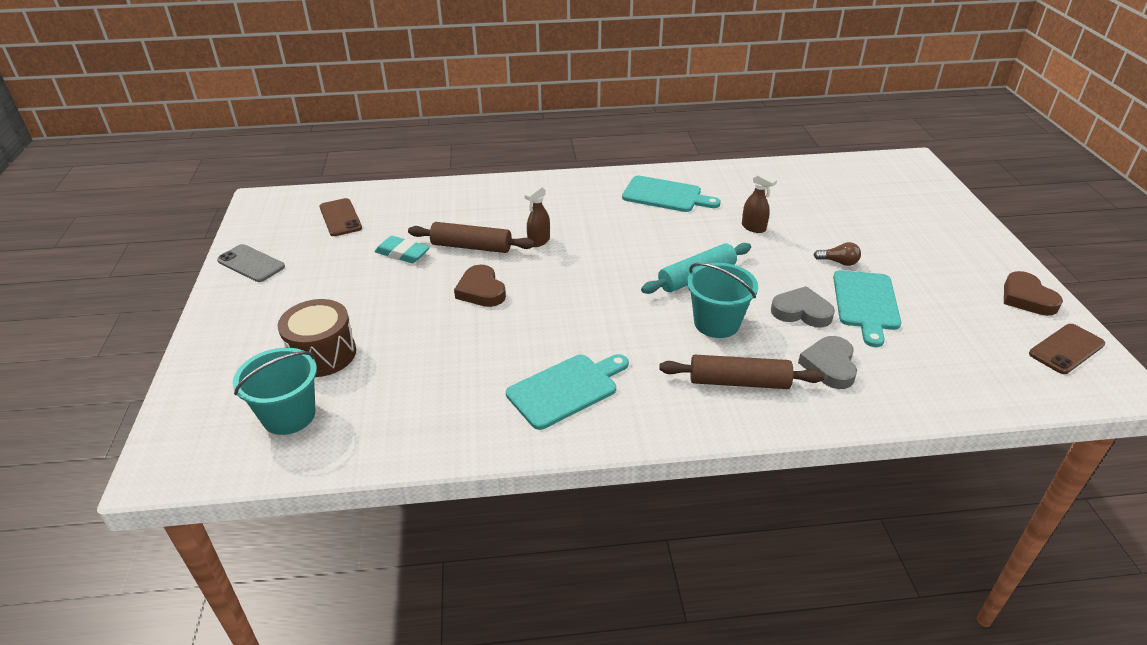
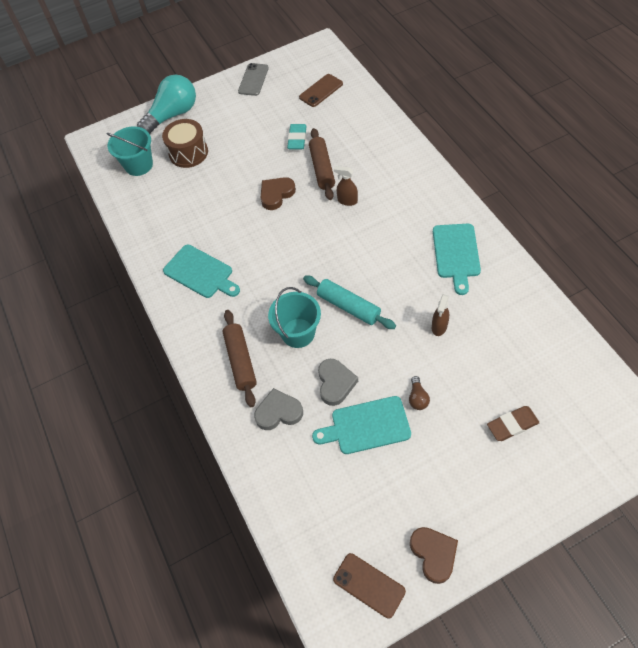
camera: 75 degrees right, 20 degrees up
brown heart [1004,271,1063,316] -> brown heart turned 105 degrees clockwise [410,527,458,584]
none -> turquoise light bulb [137,75,196,134]
none -> brown eraser [487,406,539,441]

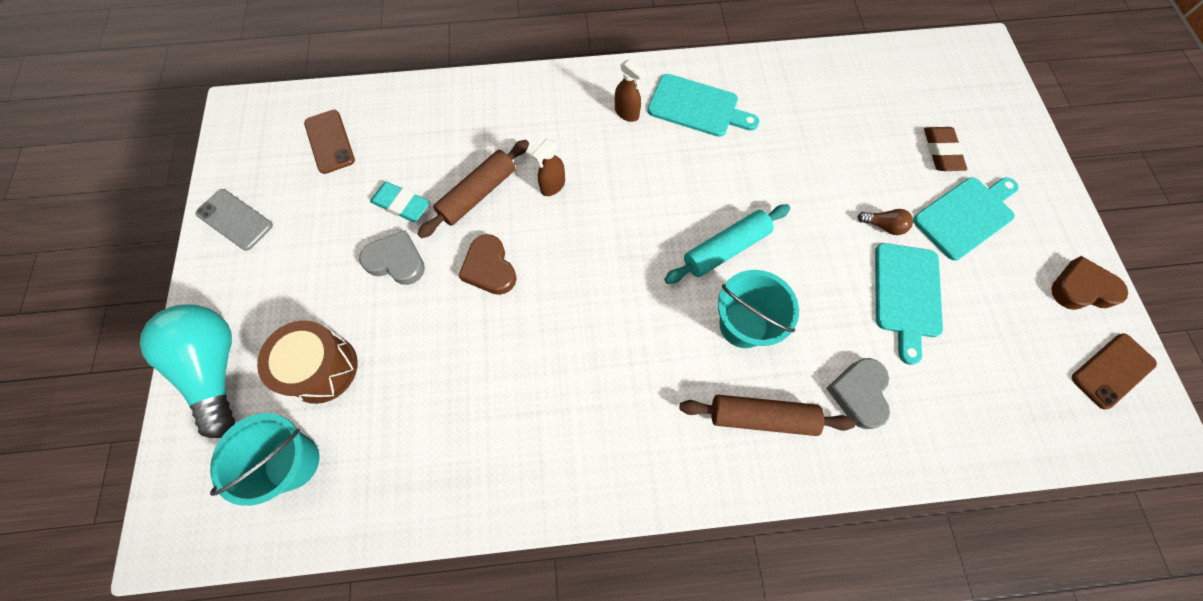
camera: 75 degrees left, 10 degrees up
turquoise cutting board [163,245,240,298] -> turquoise cutting board moved to [913,177,1018,260]
brown rolling pin [309,128,335,200] -> brown rolling pin turned 60 degrees counterclockwise [417,140,529,238]
grey heart [318,359,358,406] -> grey heart moved to [359,230,425,285]
brown spray bottle [432,294,449,336] -> brown spray bottle moved to [615,59,646,122]

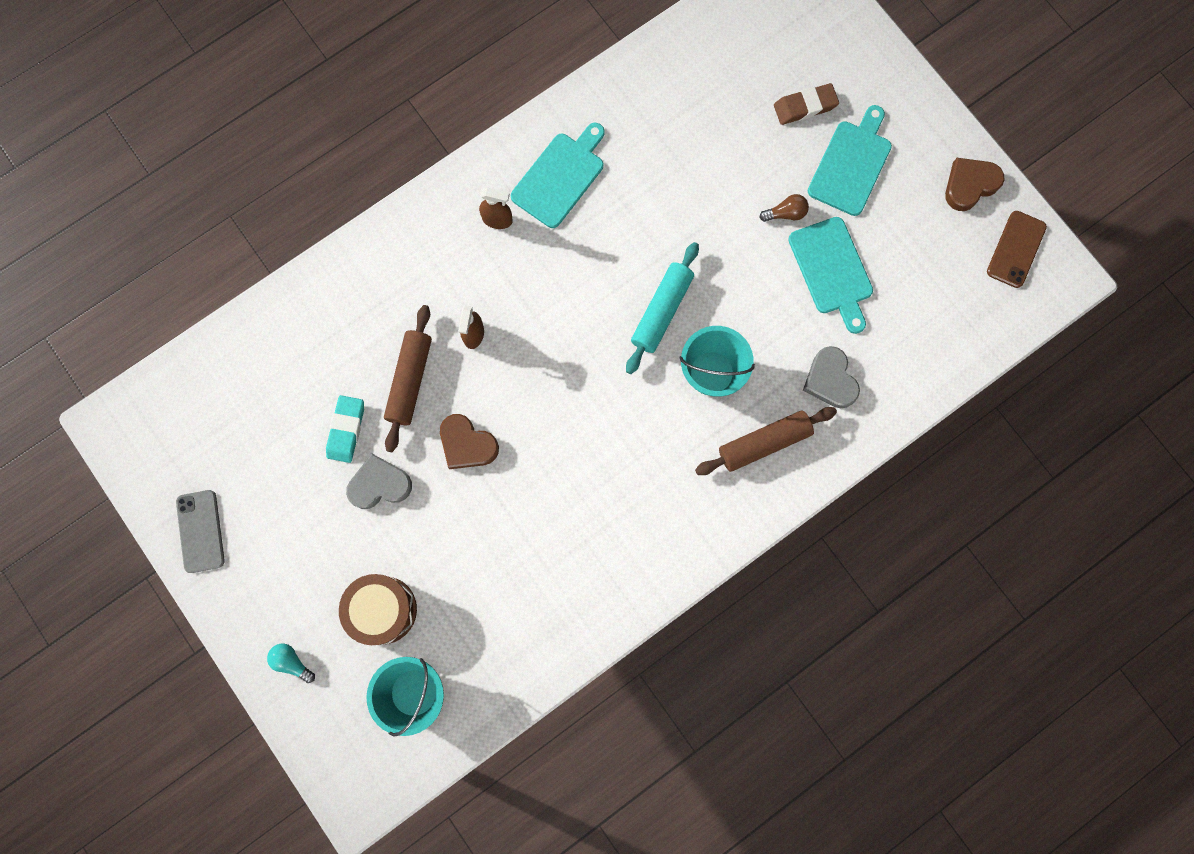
camera: 30 degrees left, 10 degrees up
turquoise light bulb [139,305,235,438] -> turquoise light bulb [267,644,315,683], size x0.41
grey phone [196,189,273,251] -> grey phone turned 75 degrees clockwise [176,490,225,573]
brown phone [304,110,355,174] -> none
turquoise eraser [370,182,430,222] -> turquoise eraser turned 75 degrees counterclockwise [326,395,364,463]
turquoise cutting board [648,74,759,137] -> turquoise cutting board turned 45 degrees counterclockwise [511,123,605,228]
brown eraser [924,127,968,171] -> brown eraser turned 75 degrees counterclockwise [774,83,839,125]

